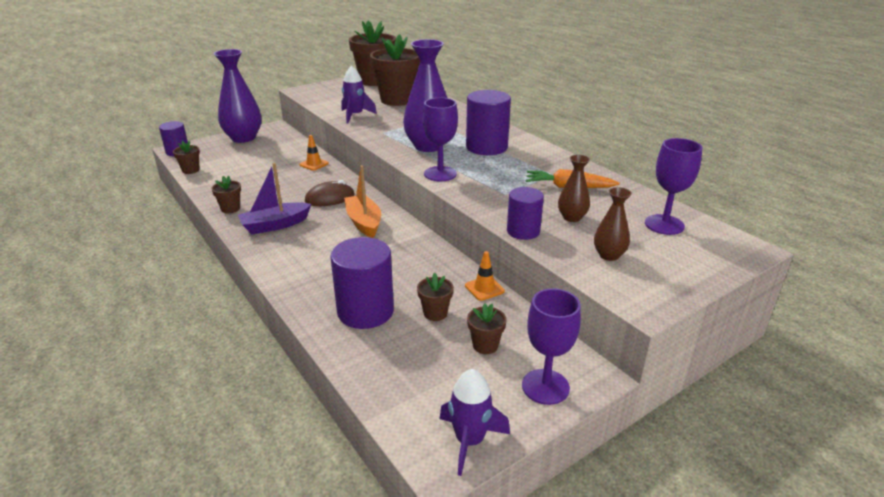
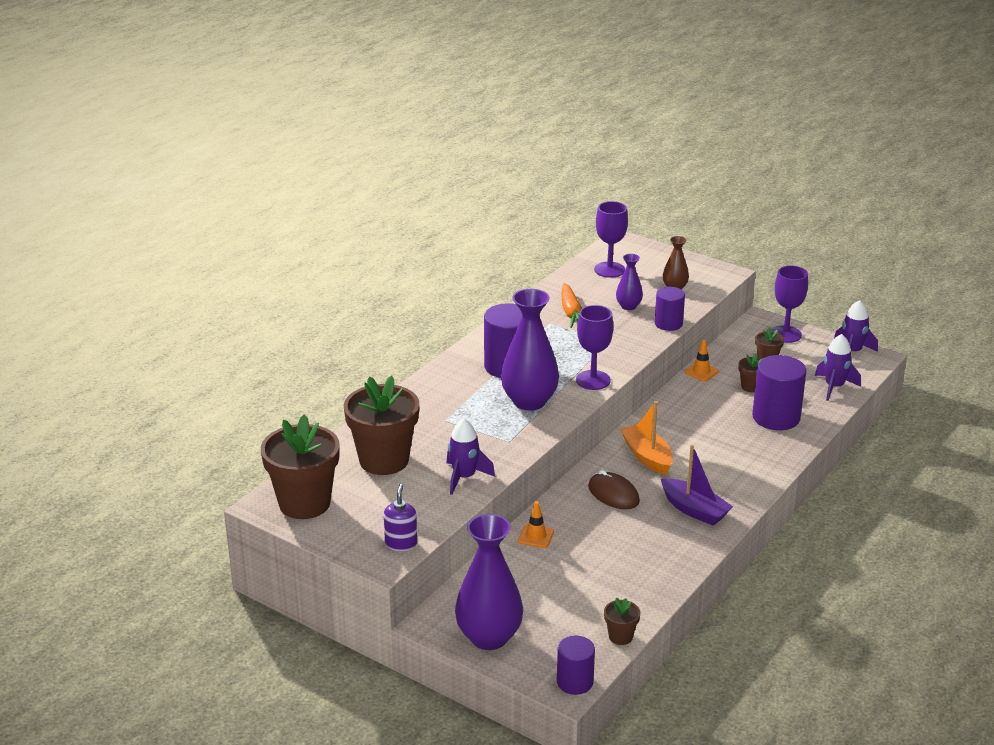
camera: 110 degrees left, 0 degrees up
brown flower pot [211,176,241,213] -> none
orange boat [344,165,381,238] -> orange boat turned 105 degrees clockwise [620,401,673,475]
brown vase [558,154,590,222] -> purple vase [616,254,643,310]
none -> purple soap dispenser [384,484,417,551]
none -> purple rocket [815,334,861,401]

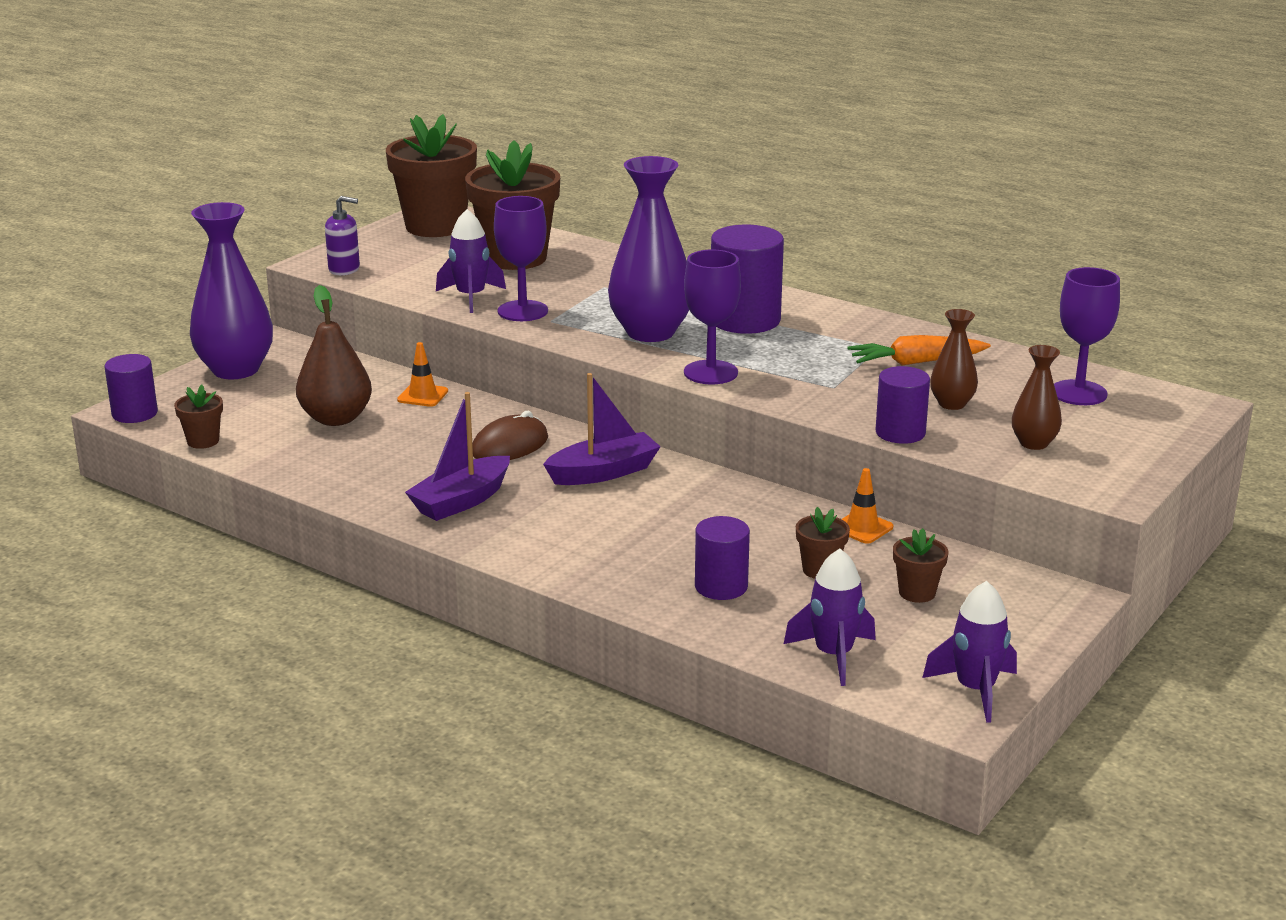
camera: 90 degrees right, 5 degrees down
purple vase [616,254,643,310] -> brown vase [930,309,978,410]
orange boat [620,401,673,475] -> purple boat [543,373,660,485]
purple cylinder [752,355,806,430] -> purple cylinder [695,516,750,600], size x0.62
purple goblet [771,266,808,343] -> purple goblet moved to [494,196,548,321]
none -> brown pear [296,285,372,426]

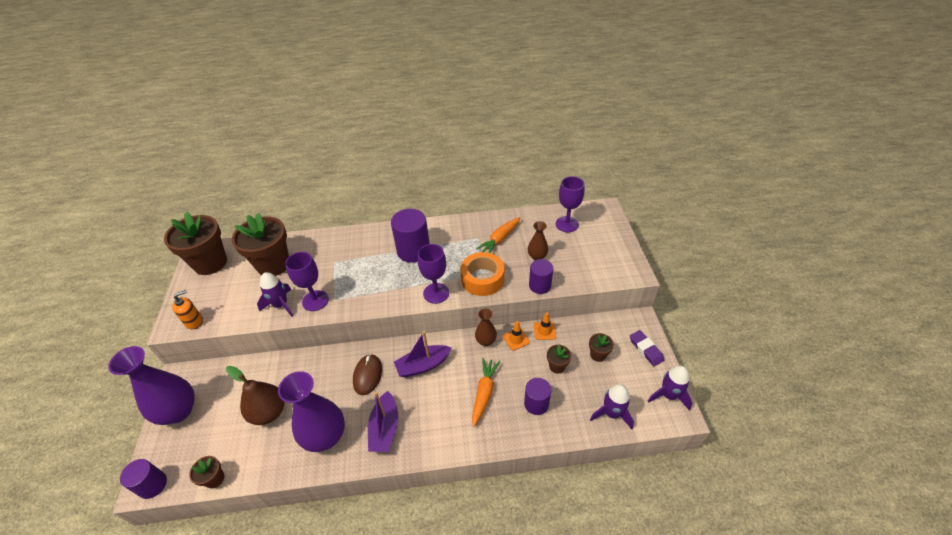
camera: 40 degrees left, 20 degrees up
purple soap dispenser [325,196,360,275] -> orange soap dispenser [172,290,203,329]
orange traffic cone [397,342,448,407] -> orange traffic cone moved to [503,321,530,351]
purple boat [543,373,660,485] -> purple boat turned 135 degrees counterclockwise [394,331,452,378]
purple vase [608,156,689,342] -> purple vase moved to [278,371,345,452]
brown vase [1012,345,1062,450] -> brown vase moved to [475,308,497,346]
none -> orange tape [461,252,504,296]
none -> orange carrot [472,358,500,427]
none -> purple eraser [630,330,664,366]

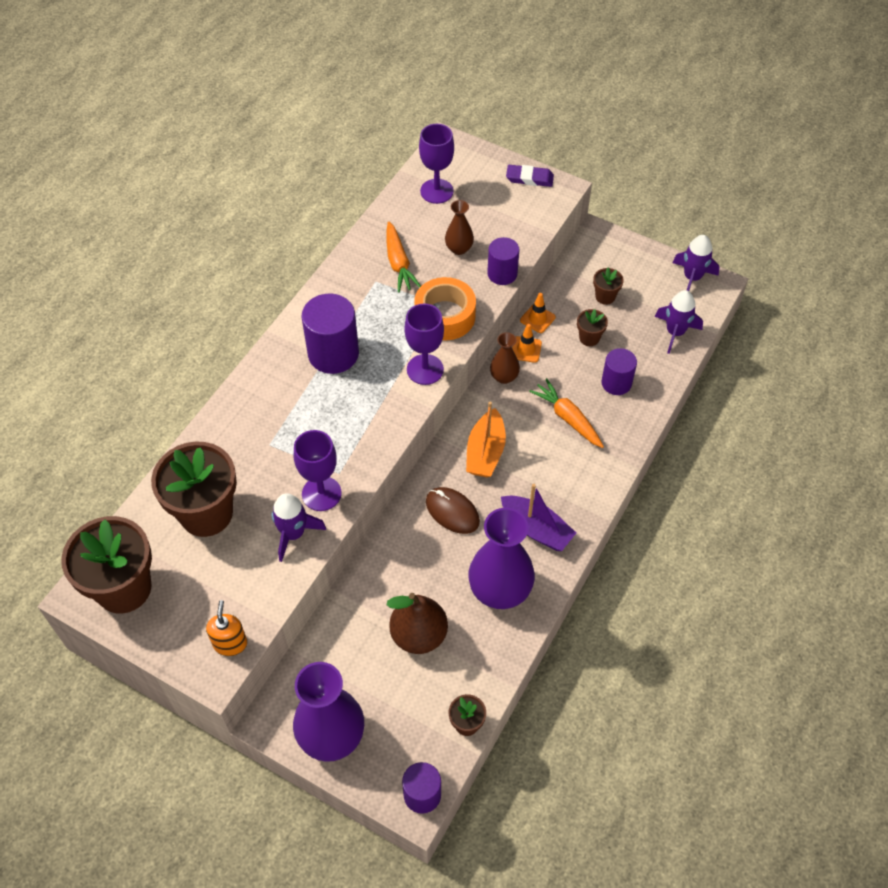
camera: 55 degrees left, 10 degrees up
purple boat [394,331,452,378] -> orange boat [466,401,506,477]
purple eraser [630,330,664,366] -> purple eraser moved to [506,165,554,187]

